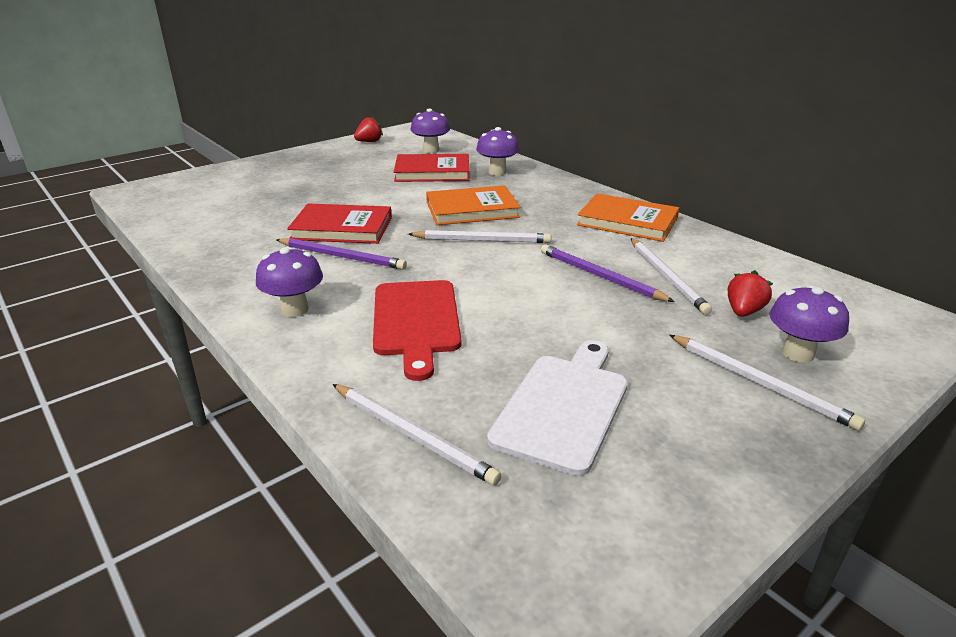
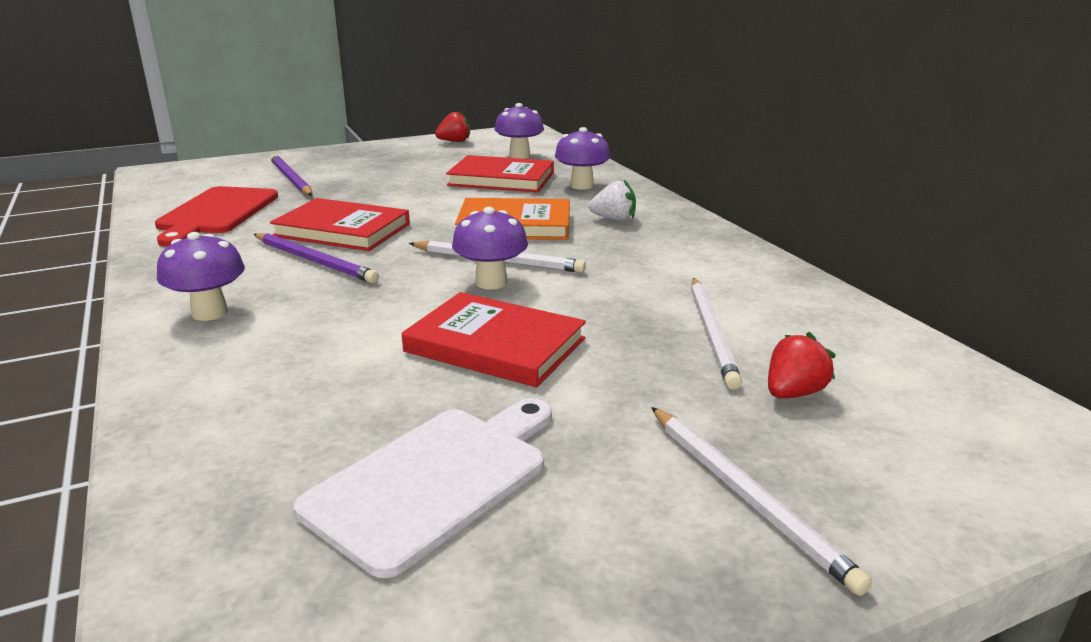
camera: 15 degrees right, 5 degrees down
white pencil [333,384,502,486] -> none
red cutting board [373,280,462,381] -> red cutting board moved to [155,186,278,247]
purple pencil [541,244,675,302] -> purple pencil moved to [271,154,313,196]
orange book [577,193,679,242] -> none
purple mushroom [769,285,849,363] -> purple mushroom moved to [452,207,528,290]
none -> red book [402,292,586,387]
none -> white strawberry [589,180,636,221]

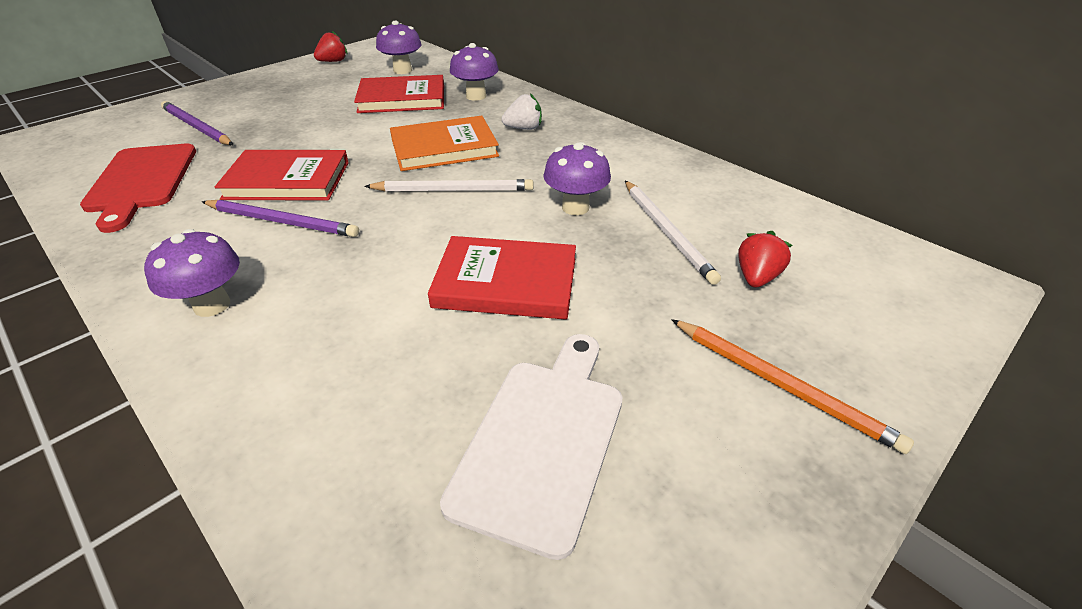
camera: 20 degrees left, 15 degrees up
purple mushroom [452,207,528,290] -> purple mushroom moved to [543,142,611,215]
white pencil [651,407,872,596] -> orange pencil [671,319,914,454]

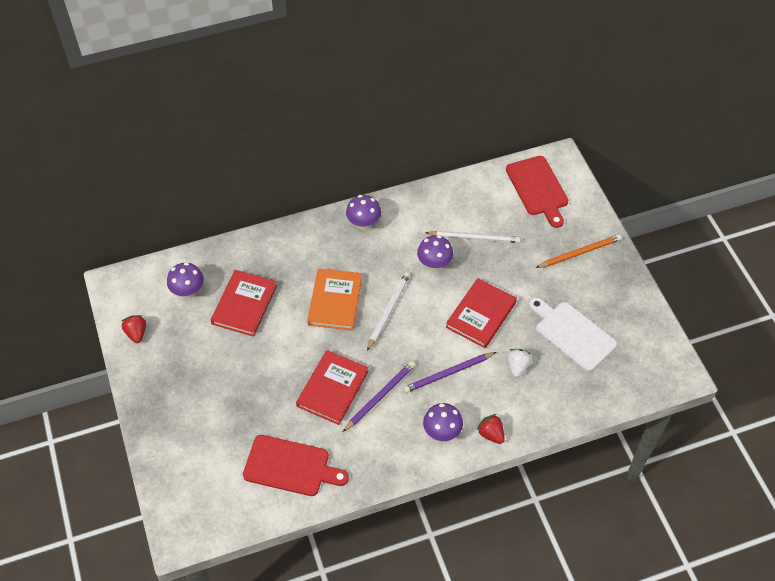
camera: 65 degrees left, 15 degrees up
purple pencil [161,101,233,145] -> purple pencil moved to [403,352,496,393]
purple mushroom [450,43,499,101] -> purple mushroom moved to [346,195,381,230]
white strawberry [502,93,542,130] -> white strawberry moved to [507,349,532,378]
red strawberry [739,231,793,288] -> red strawberry moved to [477,414,505,444]
none -> red cutting board [506,156,568,228]

